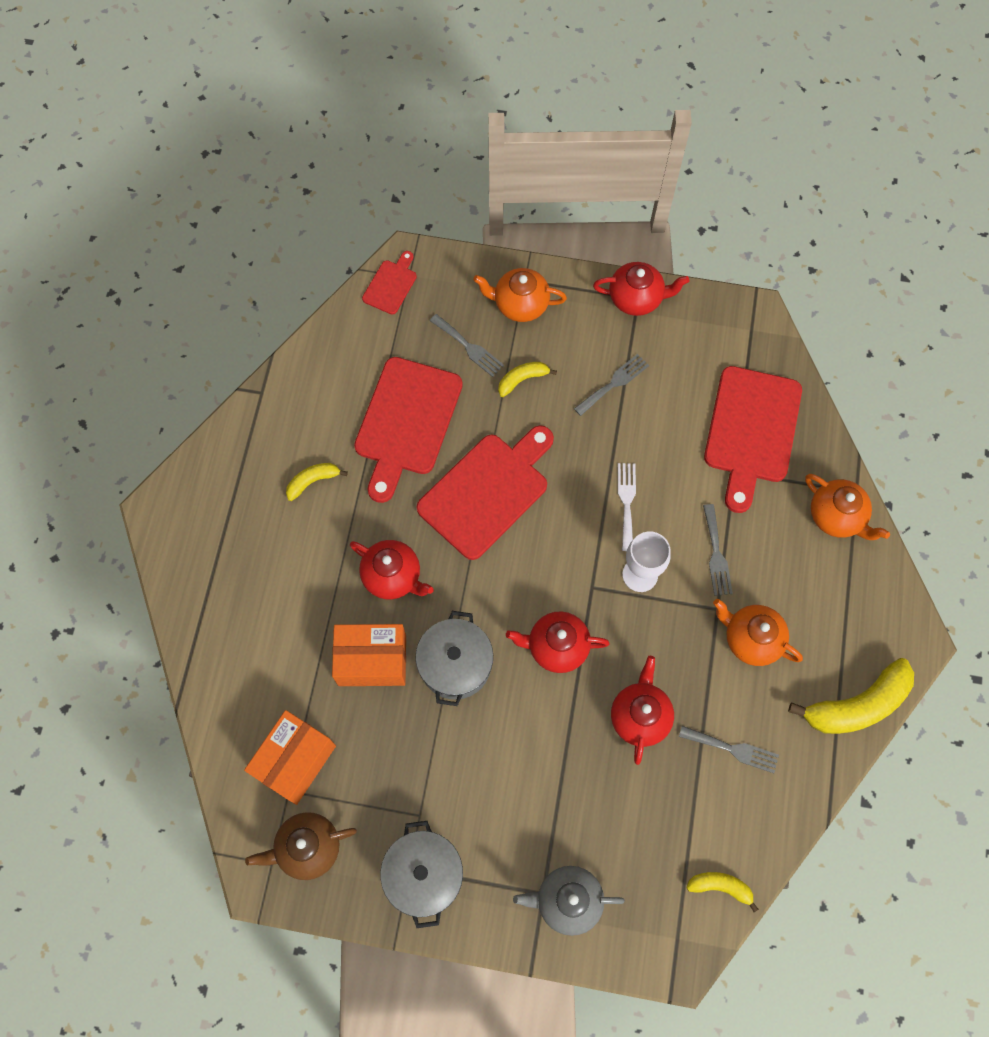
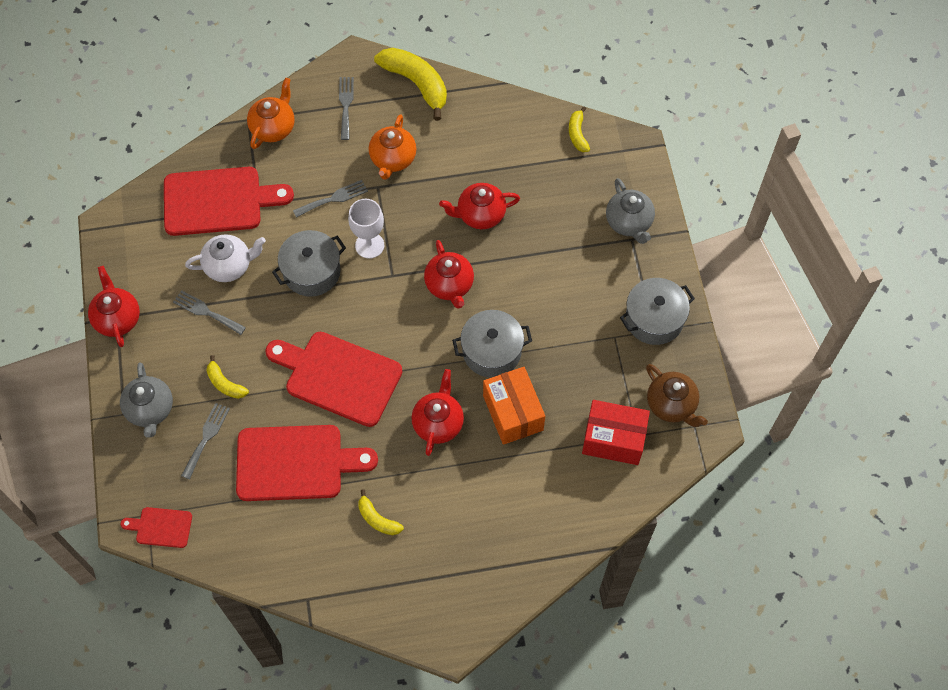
camera: 110 degrees left, 5 degrees down
orange box [244,710,336,805] -> red box [582,400,650,465]
orange teapot [473,268,567,322] -> grey teapot [120,362,173,438]
white fork [618,463,636,551] -> grey pot [272,230,346,297]
grey fork [679,726,779,773] -> grey fork moved to [339,77,354,140]
none -> white teapot [185,234,266,282]

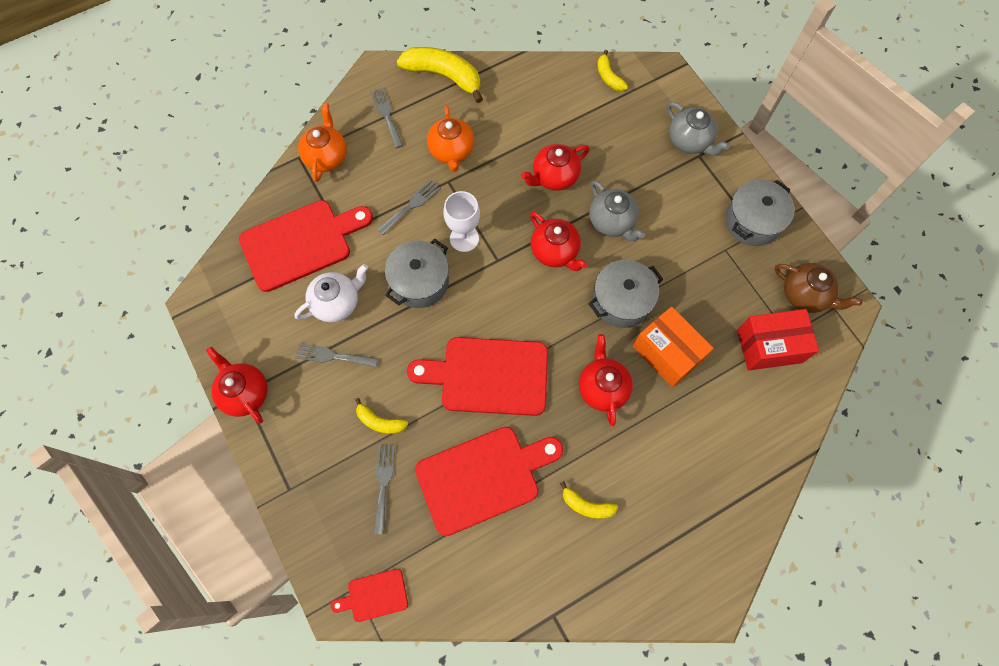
camera: 20 degrees left, 5 degrees up
grey teapot [120,362,173,438] -> grey teapot moved to [589,180,645,242]

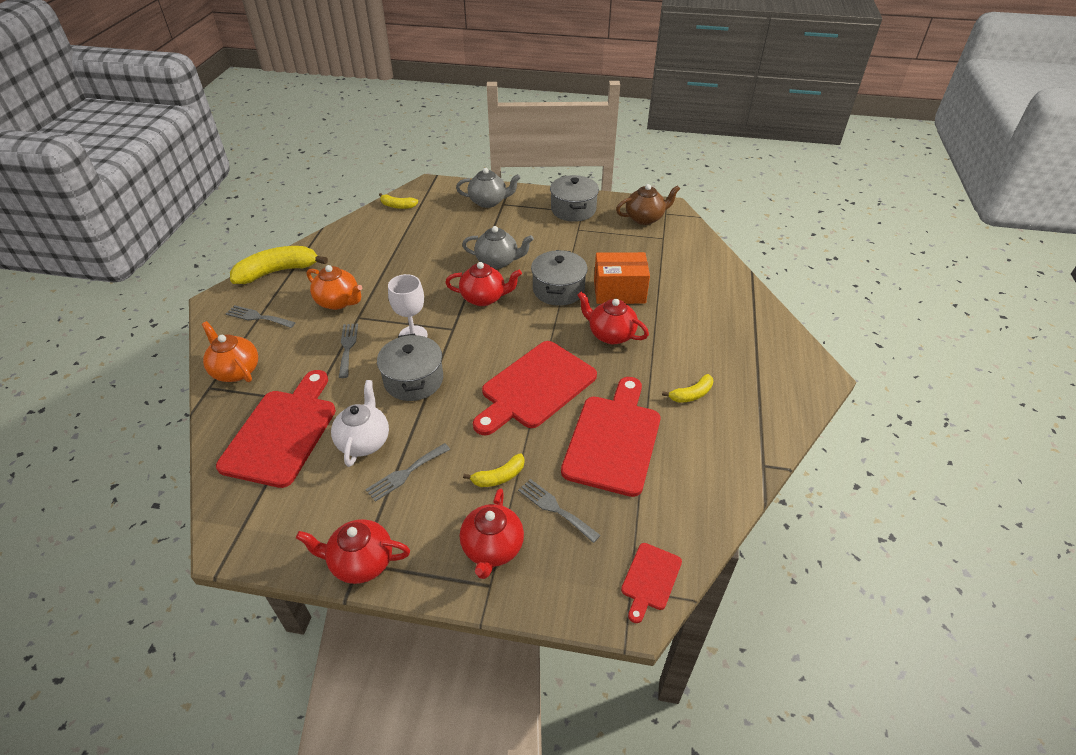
camera: 50 degrees left, 25 degrees down
red teapot [521,144,590,191] -> red teapot moved to [460,488,524,579]
red box [737,309,819,371] -> none

